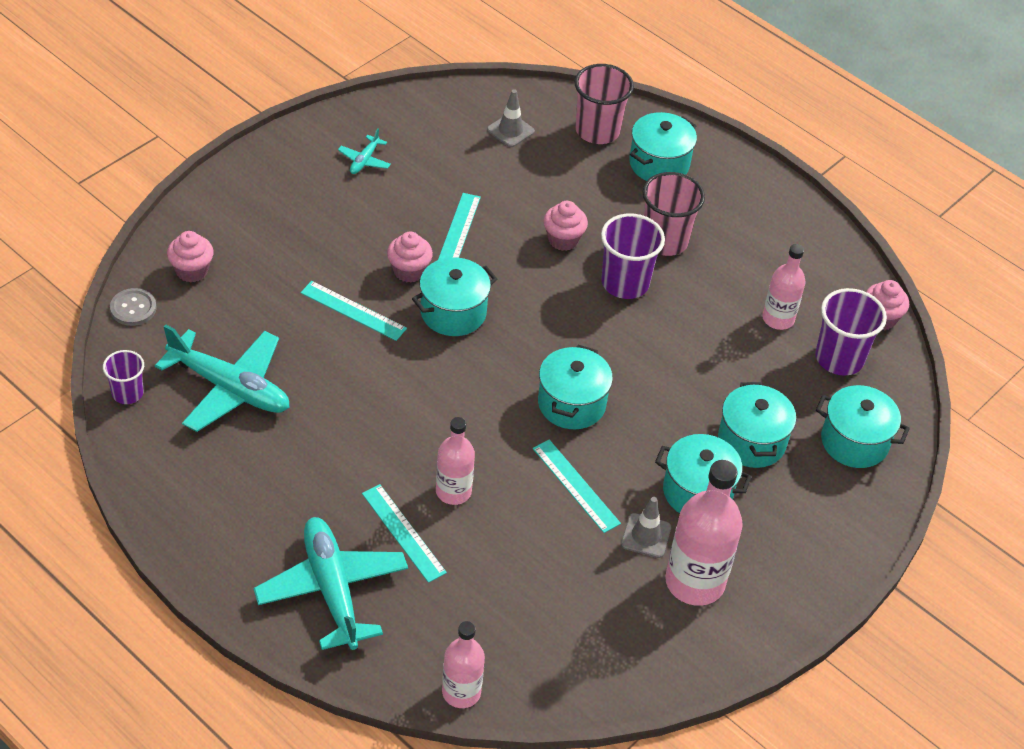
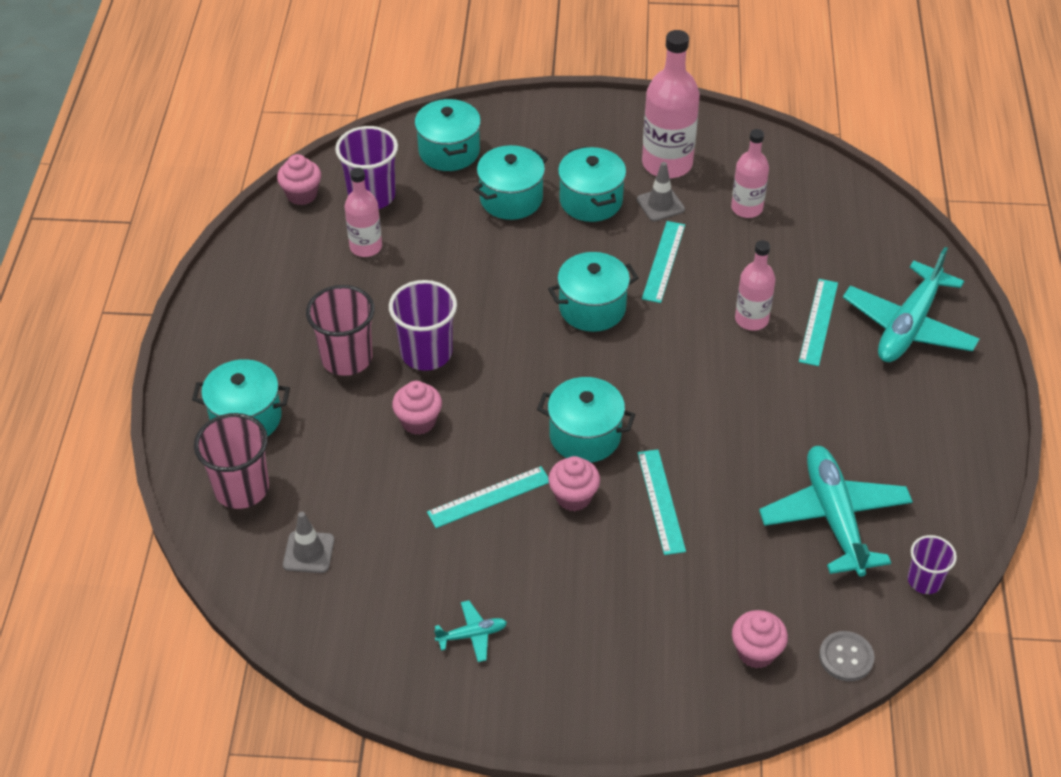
camera: 125 degrees left, 0 degrees up
pink bottle [442,621,485,708] -> pink bottle moved to [731,129,769,218]

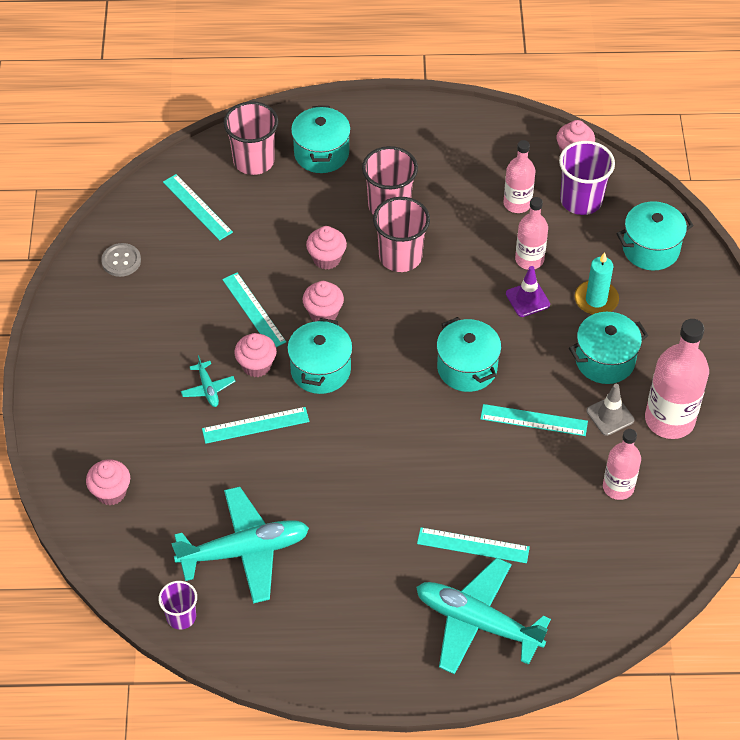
camera: 85 degrees right, 5 degrees up
grey traffic cone [283,512,334,573] -> turquoise ruler [163,174,233,241]
purple cup [389,280,457,371] -> pink cup [373,197,430,272]
turquoise plane [434,600,507,662] -> turquoise plane moved to [181,355,235,407]
turquoise pot [473,145,548,220] -> turquoise candle [575,252,619,315]
pink bottle [735,240,775,331] -> pink bottle moved to [515,197,548,270]
grey button [819,631,875,681] -> grey button moved to [101,243,141,277]
none -> pink cupcake [303,281,344,321]
none -> purple traffic cone [506,266,550,317]

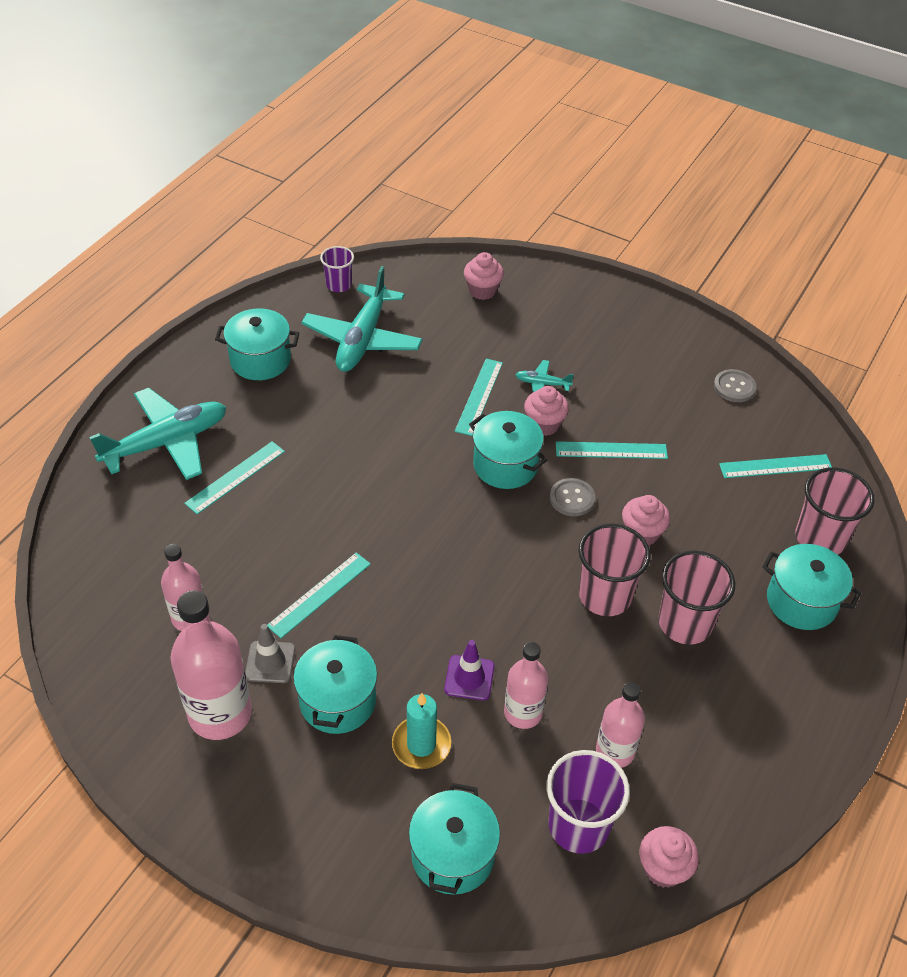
camera: 120 degrees right, 5 degrees down
pink cupcake [303,281,344,321] -> grey button [550,478,595,516]
turquoise pot [437,317,501,392] -> turquoise pot moved to [215,309,299,380]

